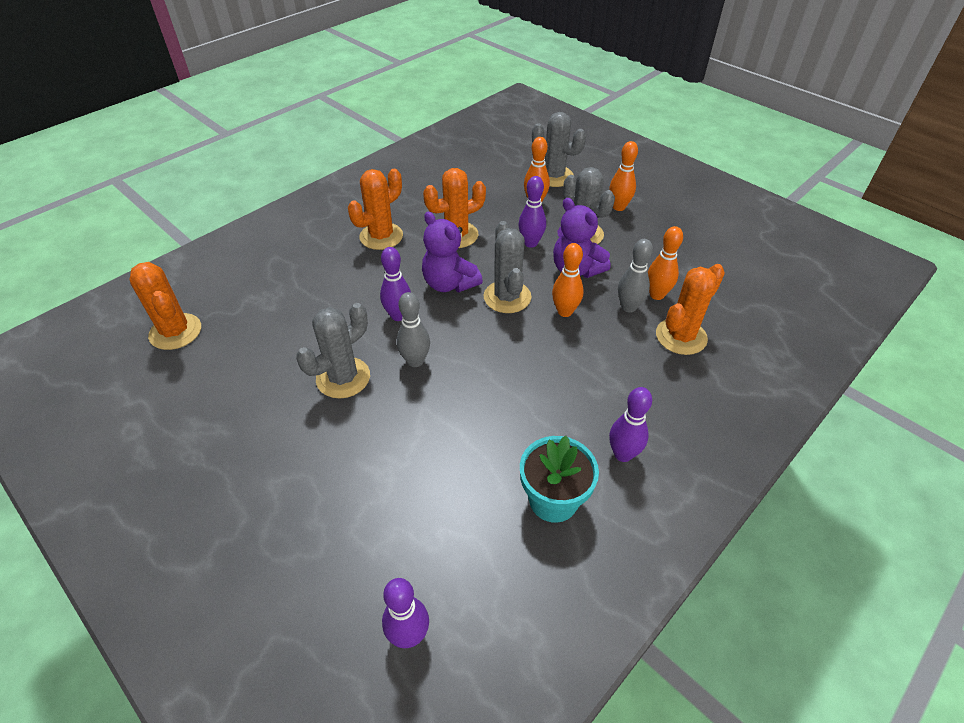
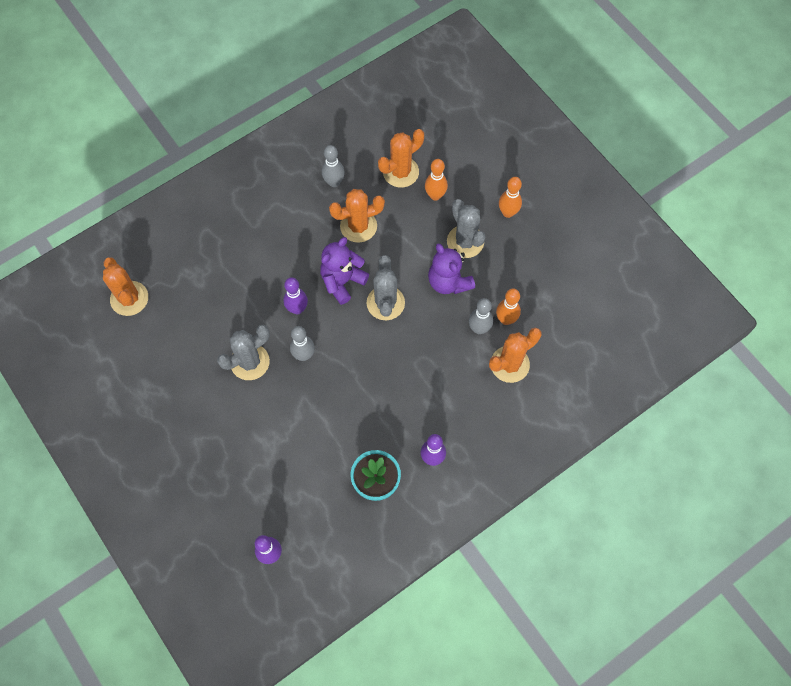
camera: 10 degrees right, 20 degrees up
orange cactus [348,169,403,250] -> orange cactus moved to [378,129,424,188]
purple teddy bear [422,211,483,292] -> purple teddy bear turned 75 degrees clockwise [320,237,369,305]
purple bowling pin [518,176,546,248] -> none
grey cactus [532,112,586,187] -> none
orange bowling pin [552,243,584,317] -> none
none -> grey bowling pin [322,145,345,187]

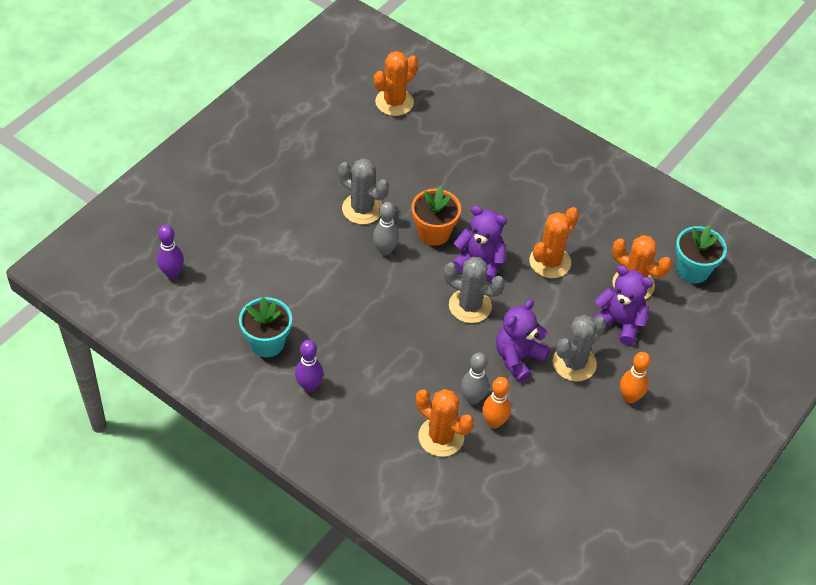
camera: 70 degrees right, 15 degrees down
purple bowling pin [283,277,308,314] -> orange flower pot [412,186,461,246]
grey bowling pin [322,145,345,187] -> none
orange cactus [329,189,385,243] -> orange cactus turned 75 degrees clockwise [529,207,579,278]
grey cactus [367,255,405,320] -> grey cactus turned 45 degrees clockwise [444,257,505,323]
orange bowling pin [425,159,448,201] -> purple teddy bear [593,265,653,345]
none -> turquoise flower pot [675,225,727,283]

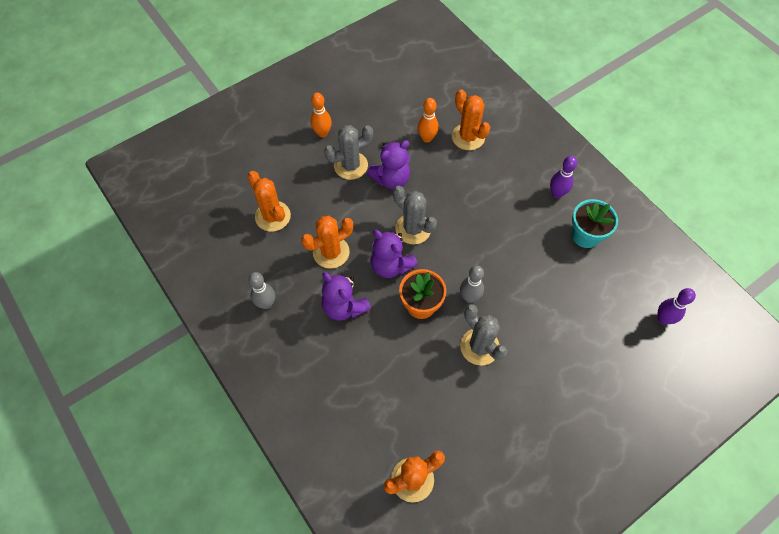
camera: 160 degrees left, 10 degrees up
grey bowling pin [461,353,489,404] -> grey bowling pin moved to [248,272,275,309]
purple teddy bear [593,265,653,345] -> purple teddy bear moved to [322,272,371,321]
turquoise flower pot [675,225,727,283] -> none

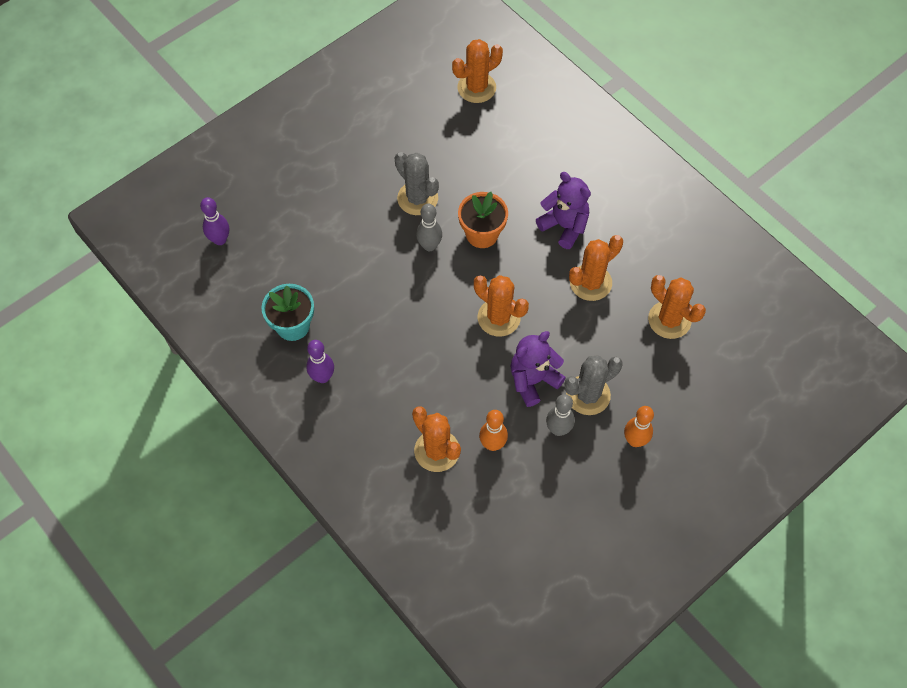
camera: 175 degrees right, 0 degrees up
grey bowling pin [248,272,275,309] -> grey bowling pin moved to [546,394,575,436]
purple teddy bear [371,230,418,278] -> none
grey cactus [393,186,437,244] -> orange cactus [474,275,529,337]

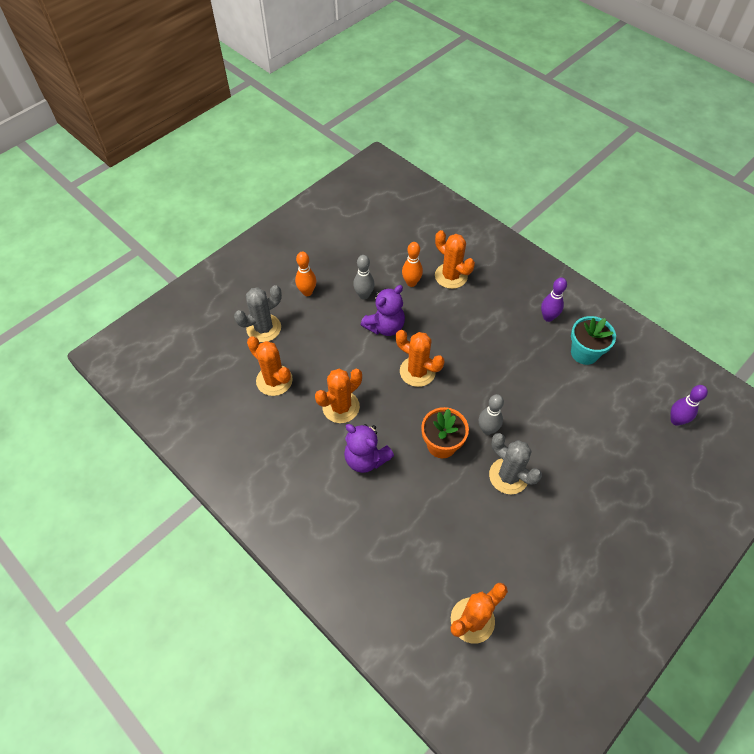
camera: 175 degrees right, 5 degrees down
grey cactus [564,355,623,415] -> grey cactus moved to [234,285,282,342]

